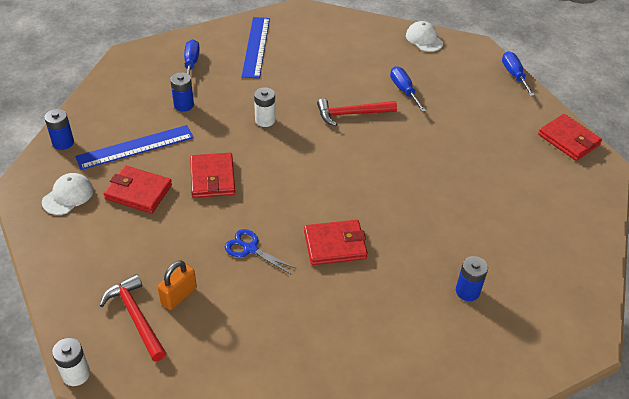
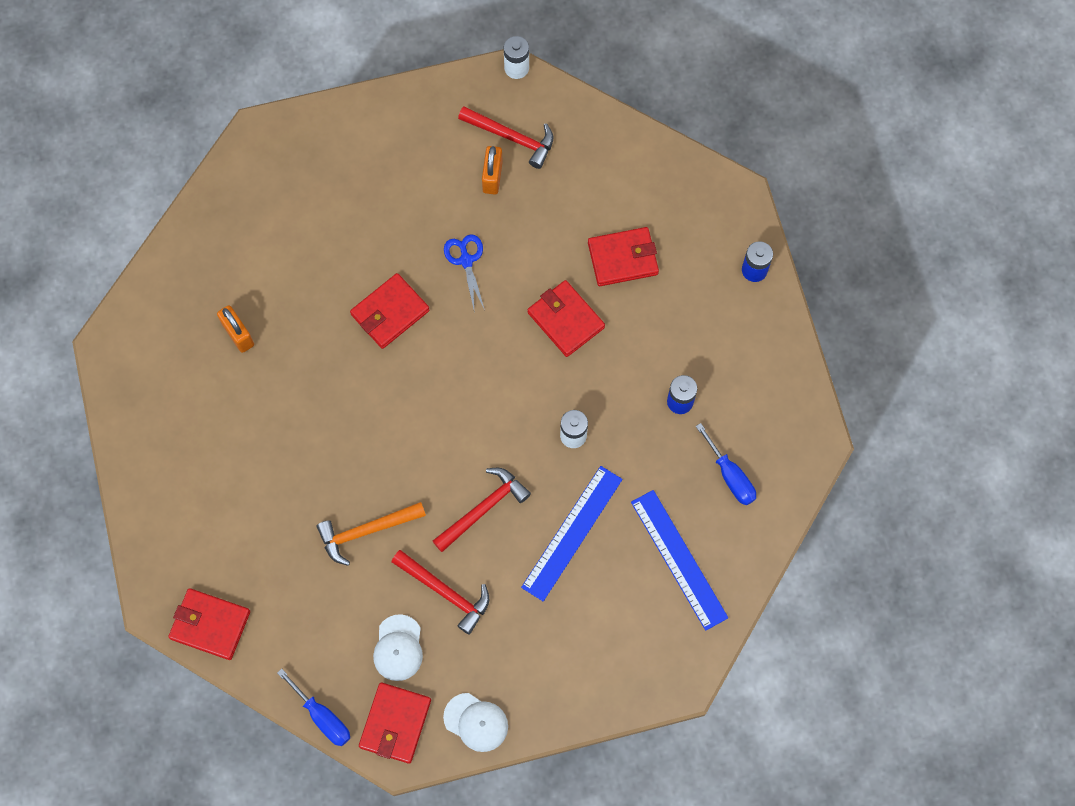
camera: 150 degrees right, 25 degrees up
white cap [42,173,93,215] -> white cap moved to [373,614,423,681]
blue ruler [75,125,194,170] -> blue ruler moved to [521,466,623,601]
blue scissors [225,229,297,274] -> blue scissors turned 105 degrees counterclockwise [444,234,485,310]
blue screwdriver [390,66,426,112] -> red hammer [392,550,489,635]
blue battery [456,256,488,301] -> orange padlock [217,305,254,353]
none -> orange hammer [317,502,426,566]
none -> red wallet [359,682,431,764]

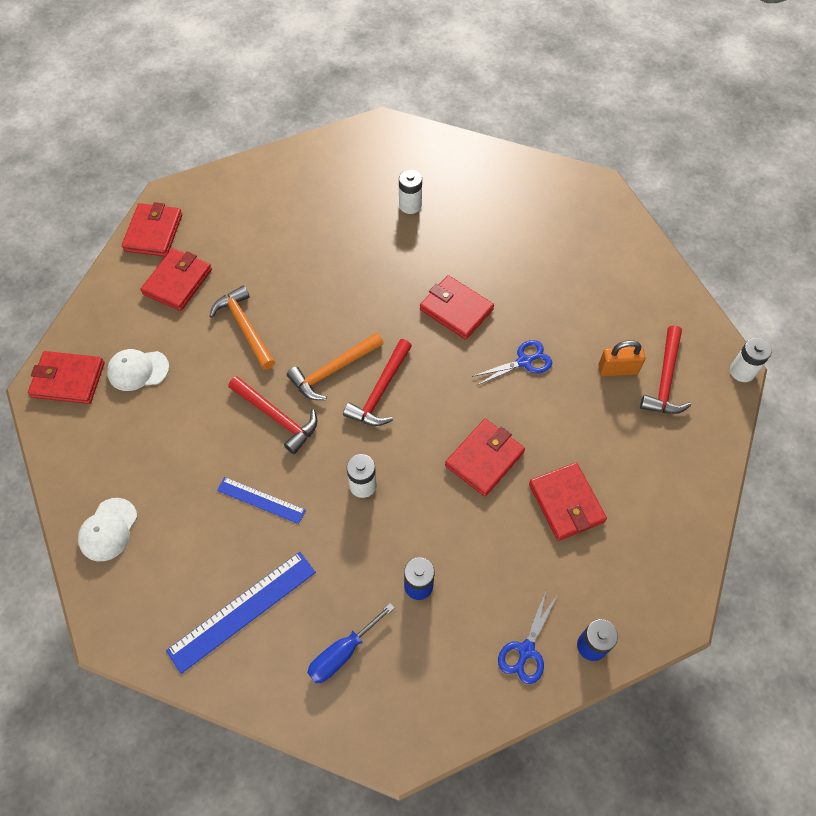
camera: 80 degrees right, 10 degrees down
orange padlock [217,305,254,353] -> white battery [399,170,422,214]
blue screwdriver [277,669,350,746] -> none
red hammer [392,550,489,635] -> red hammer moved to [343,339,412,426]
white cap [443,693,508,752] -> white cap moved to [78,498,137,561]
blue ruler [521,466,623,601] -> blue ruler [217,477,306,524], size x0.61
none -> red wallet [141,248,212,311]
none -> orange hammer [287,332,384,400]
none -> blue scissors [498,591,558,684]

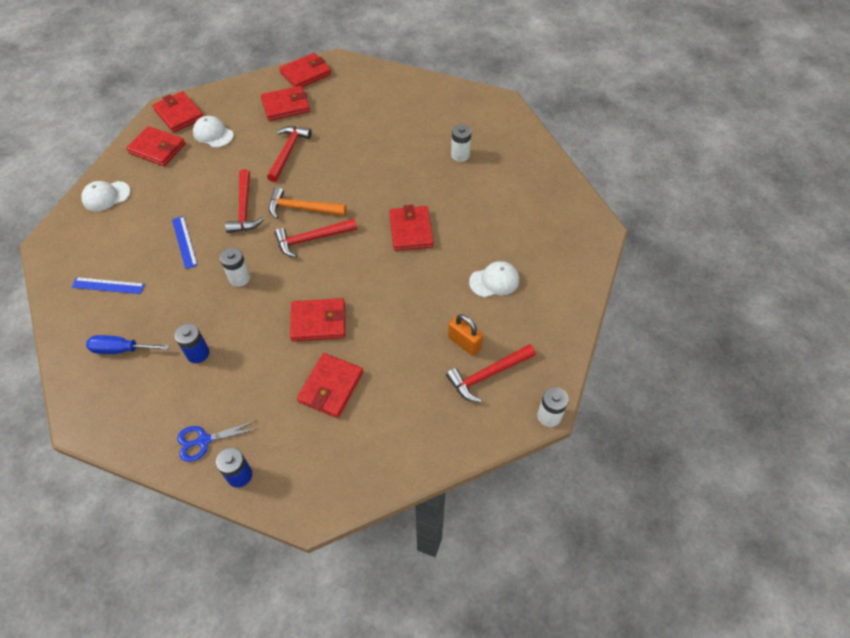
camera: 45 degrees right, 5 degrees down
blue ruler [166,552,316,674] -> blue ruler [72,277,145,294], size x0.61
orange hammer [210,285,275,370] -> red hammer [267,126,312,182]
blue scissors [472,340,552,385] -> none
none -> red wallet [126,126,185,166]
none -> white cap [469,261,519,298]

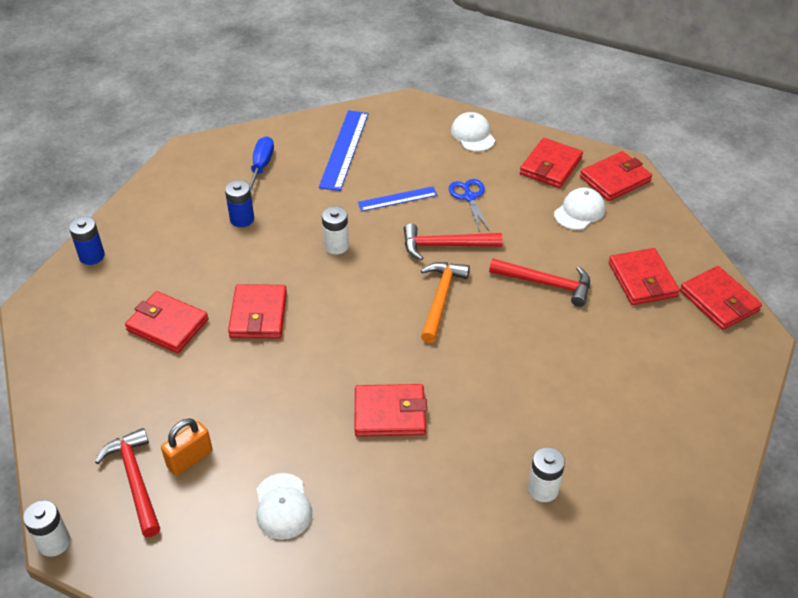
camera: 95 degrees right, 10 degrees down
blue ruler [72,277,145,294] -> blue ruler [319,110,369,191], size x1.64
blue scissors [177,420,257,462] -> blue scissors moved to [449,179,489,232]
red hammer [274,219,357,258] -> none

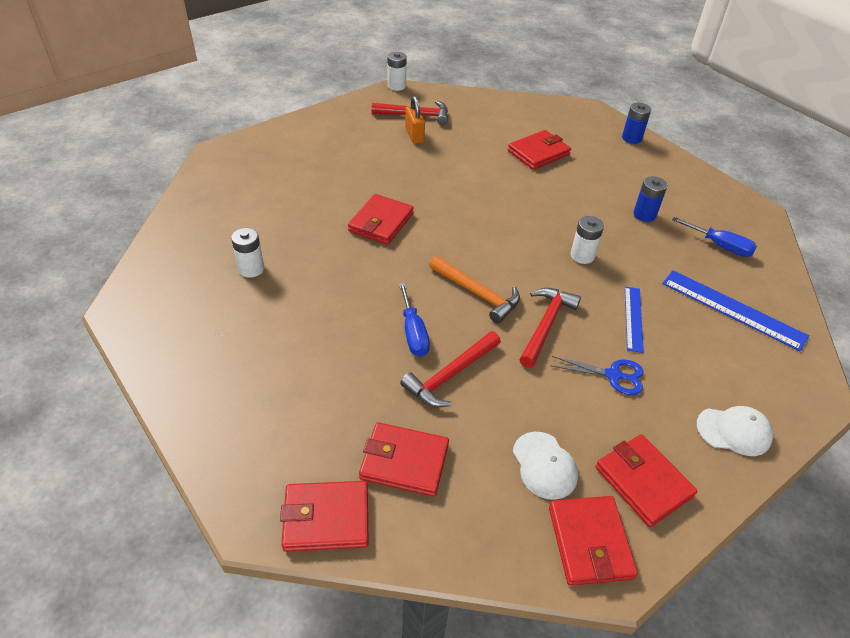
camera: 115 degrees right, 0 degrees up
red wallet [228,284,287,338] -> none
white cap [257,473,312,540] -> none
none -> blue screwdriver [399,283,430,357]

